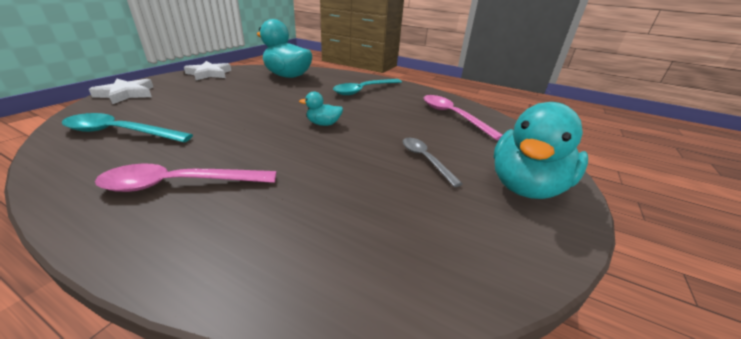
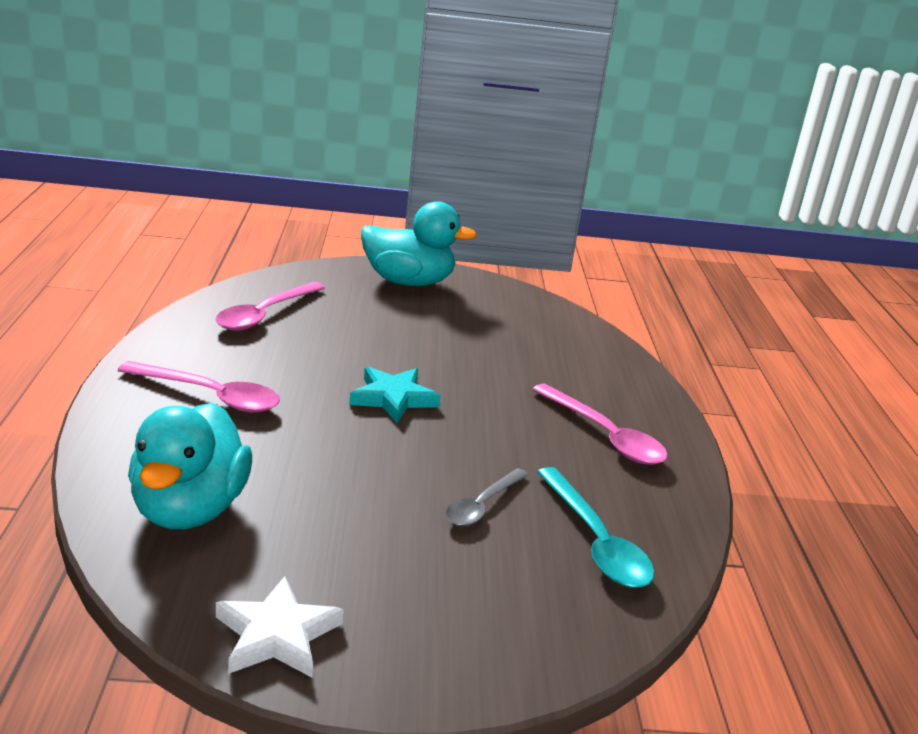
camera: 120 degrees left, 5 degrees down
white star [89,79,153,104] -> none
turquoise duck [299,91,343,126] -> turquoise star [349,367,441,423]
turquoise spoon [333,79,402,95] -> pink spoon [117,361,280,413]
grey spoon [403,138,463,187] -> grey spoon moved to [445,468,528,526]

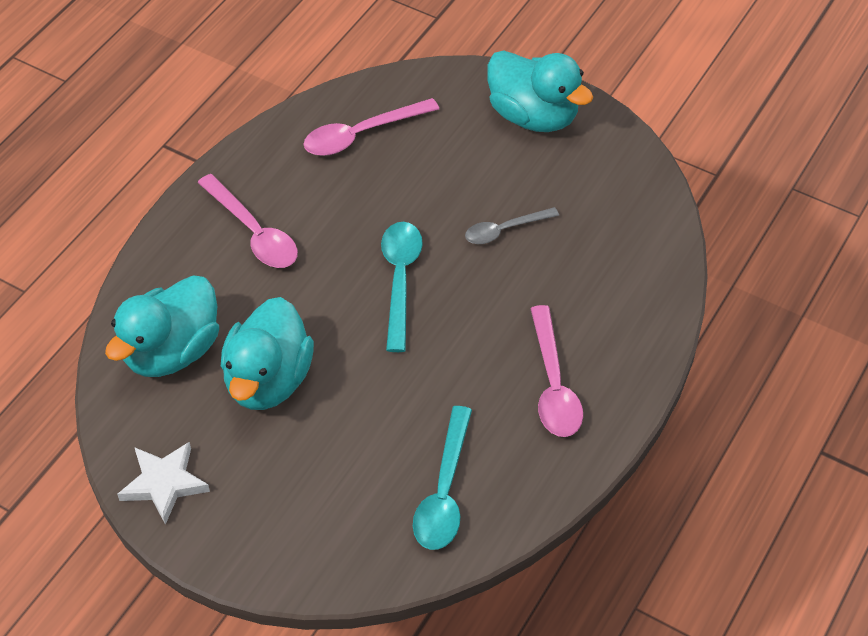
camera: 35 degrees right, 25 degrees up
turquoise star [349,367,441,423] -> turquoise spoon [381,222,423,352]
grey spoon [445,468,528,526] -> grey spoon moved to [465,207,559,244]
none -> turquoise duck [221,297,314,410]

